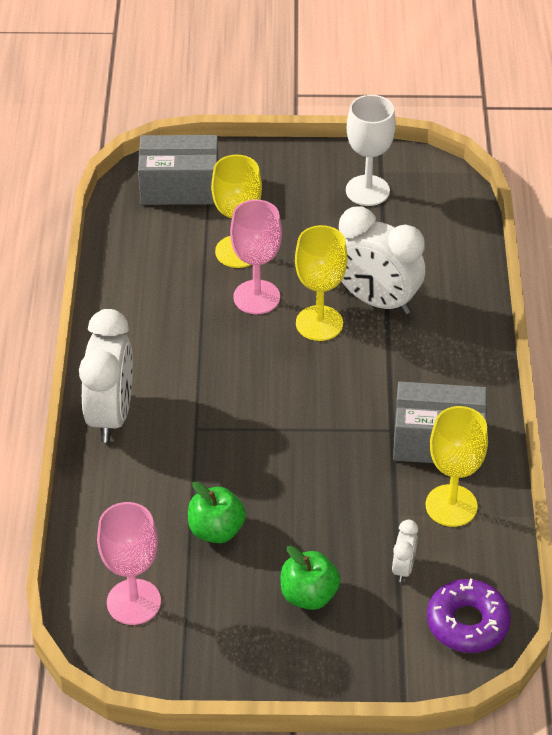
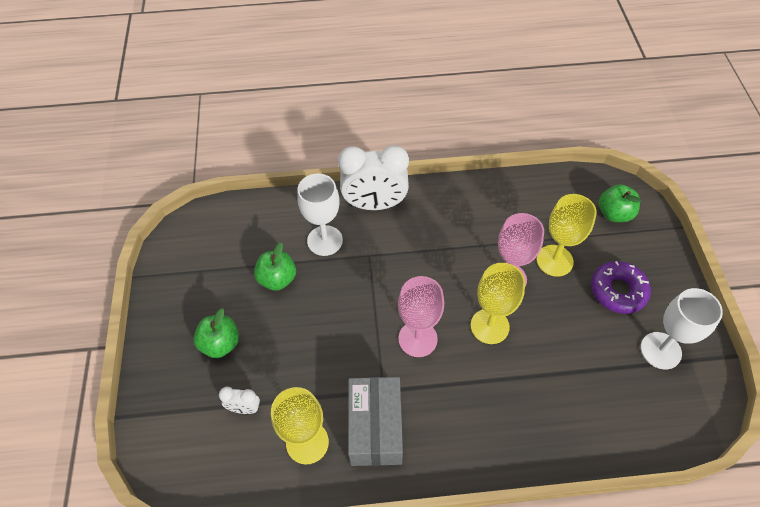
camera: 85 degrees right, 10 degrees up
pink goblet [97,502,161,625] -> pink goblet moved to [398,276,444,357]
grey box [138,135,218,205] -> green apple [599,185,641,222]
white clock [339,206,425,314] -> none
purple donut [427,578,511,653] -> purple donut moved to [591,261,651,314]
none -> white goblet [297,173,343,256]

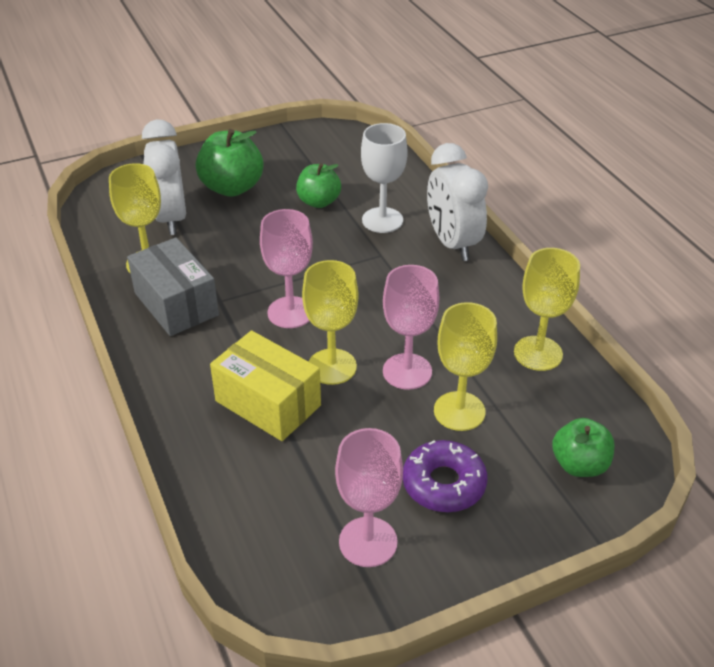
camera: 70 degrees right, 15 degrees down
green apple [193,308,239,358] -> green apple [196,129,264,197], size x1.51
white clock [219,387,260,414] -> white clock [142,119,186,235], size x2.20
grey box [348,377,403,466] -> grey box turned 75 degrees clockwise [127,237,219,336]
white goblet [641,288,723,369] -> pink goblet [335,428,403,567]
none -> yellow box [210,330,321,441]
none -> yellow goblet [514,248,580,371]

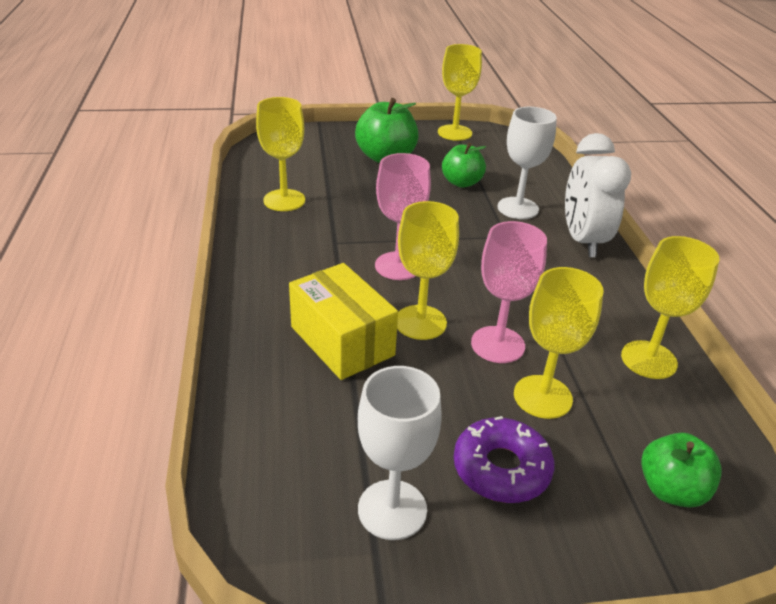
camera: 15 degrees right, 5 degrees down
grey box [127,237,219,336] -> none
white clock [142,119,186,235] -> none
pink goblet [335,428,403,567] -> white goblet [358,366,442,540]
none -> yellow goblet [438,44,482,141]

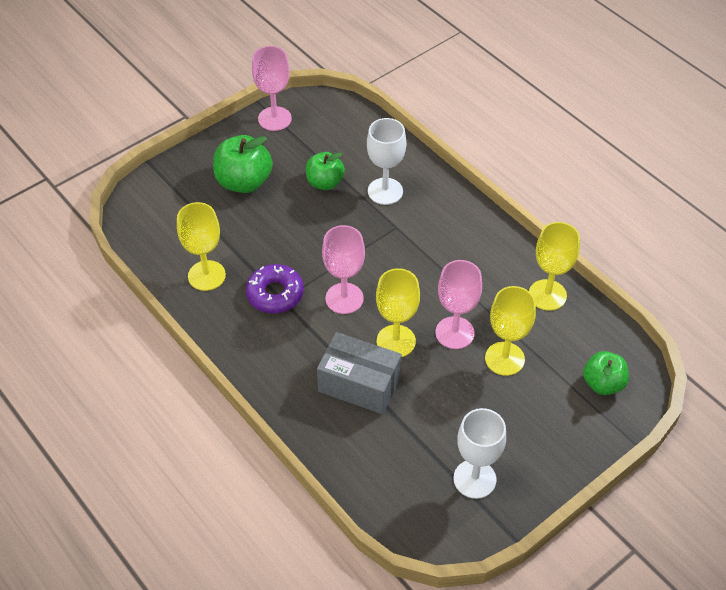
camera: 30 degrees left, 15 degrees up
yellow box [289,263,398,380] -> grey box [317,332,402,414]
yellow goblet [438,44,482,141] -> pink goblet [252,46,292,131]
purple donut [454,416,554,503] -> purple donut moved to [246,264,304,313]
white clock [565,133,631,257] -> none

